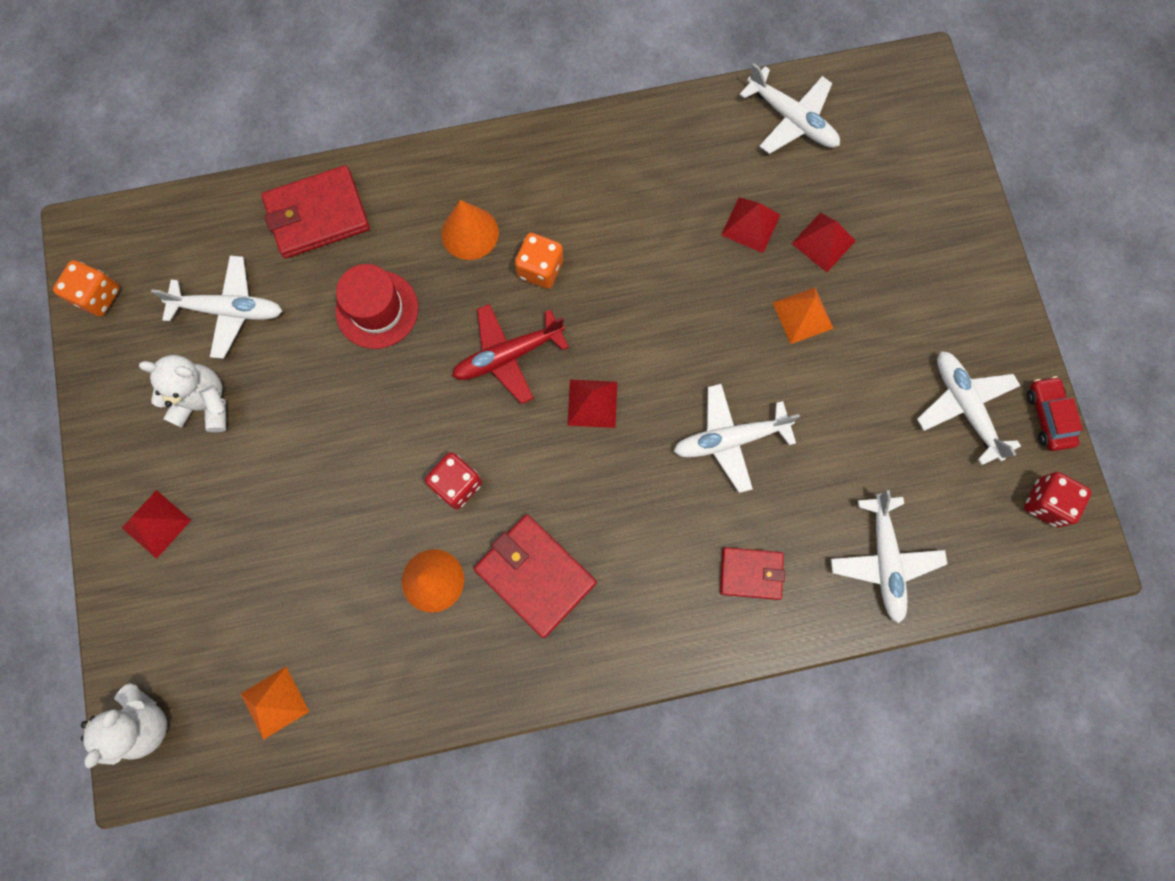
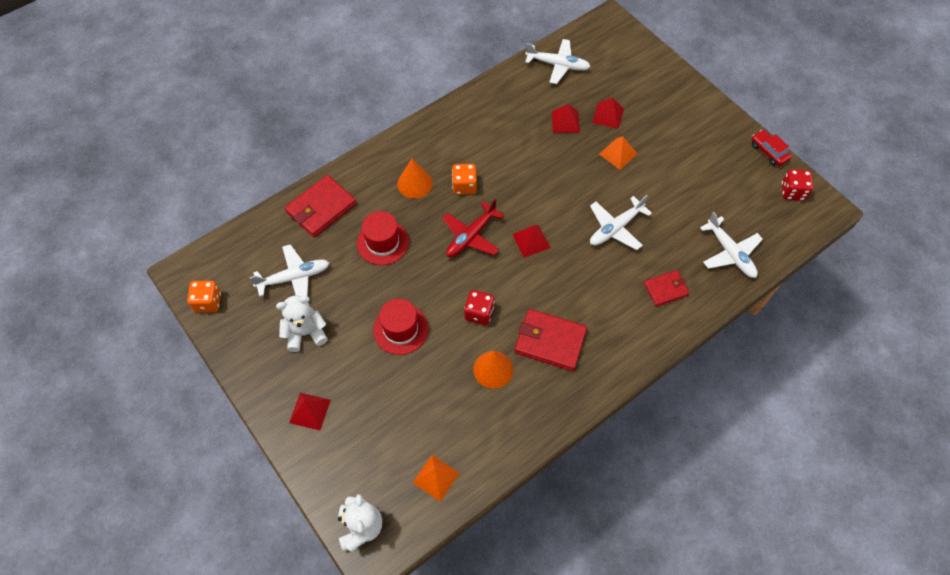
camera: 25 degrees left, 15 degrees down
white plane [917,351,1021,465] -> none
none -> red hat [373,299,429,355]

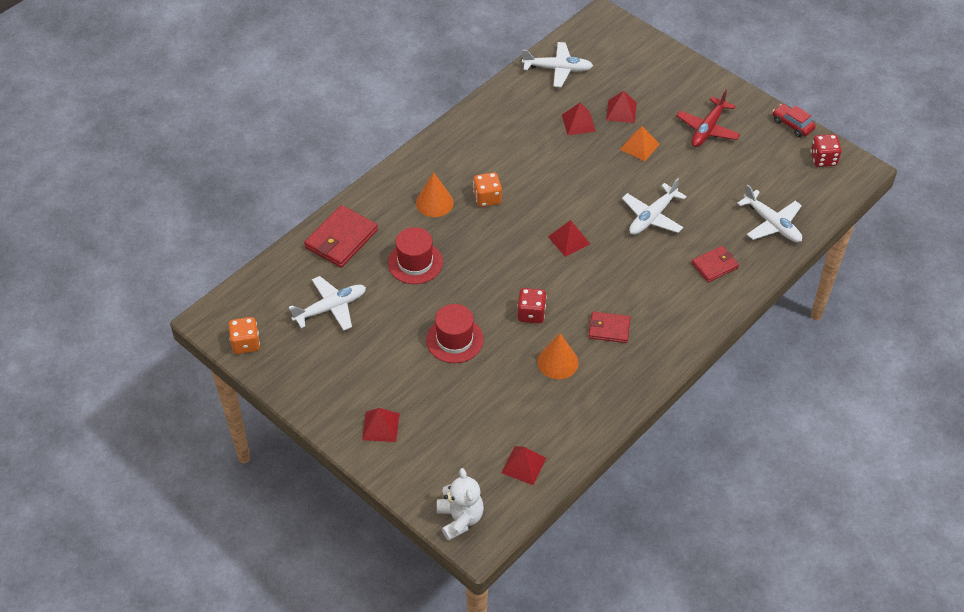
camera: 10 degrees left, 10 degrees down
white teddy bear [276,296,328,352] -> none
orange pyramid [412,455,460,502] -> red pyramid [502,446,546,485]
red plane [442,199,504,257] -> red plane moved to [676,90,740,147]
red wallet [514,309,587,371] -> red wallet [589,312,631,343], size x0.61

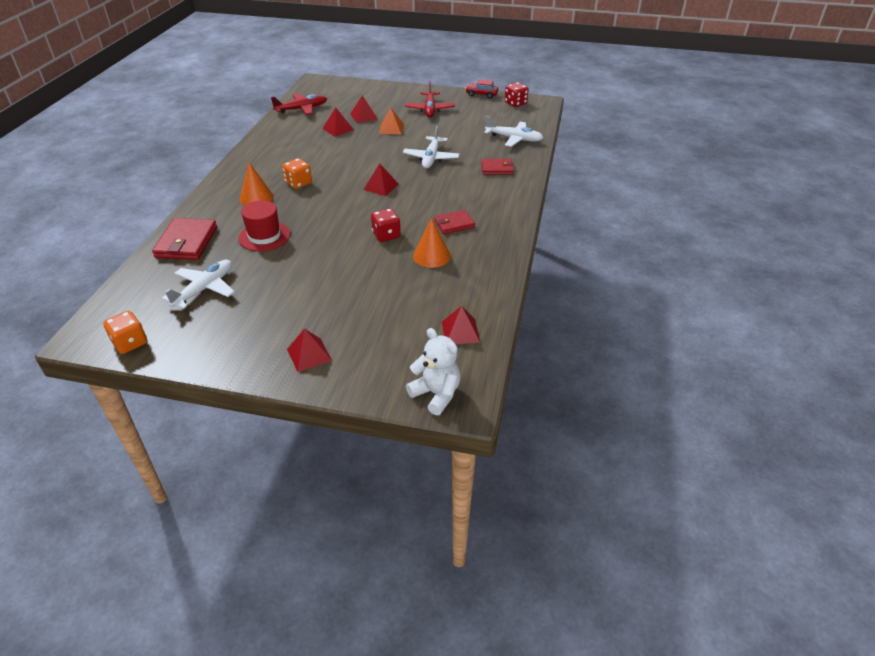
camera: 30 degrees left, 10 degrees down
red hat [426,304,484,363] -> none
white plane [522,42,593,87] -> red plane [271,94,327,115]
red wallet [692,246,739,282] -> red wallet turned 60 degrees clockwise [482,159,514,174]

